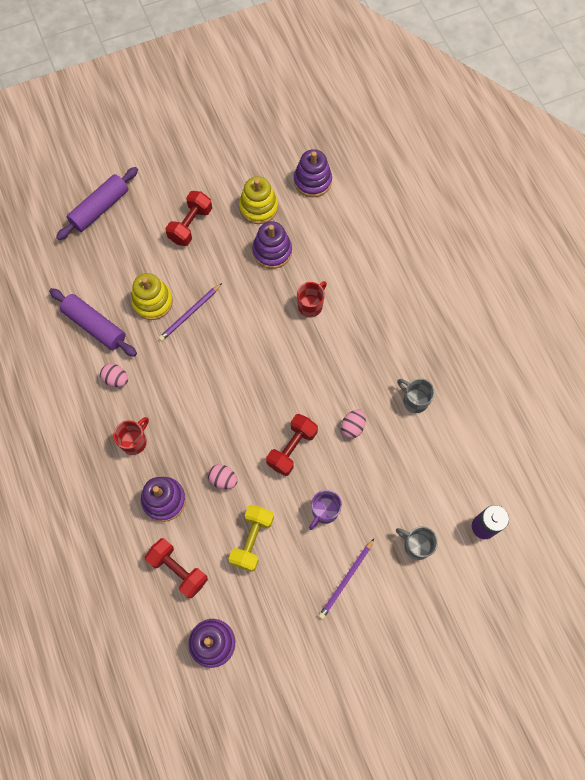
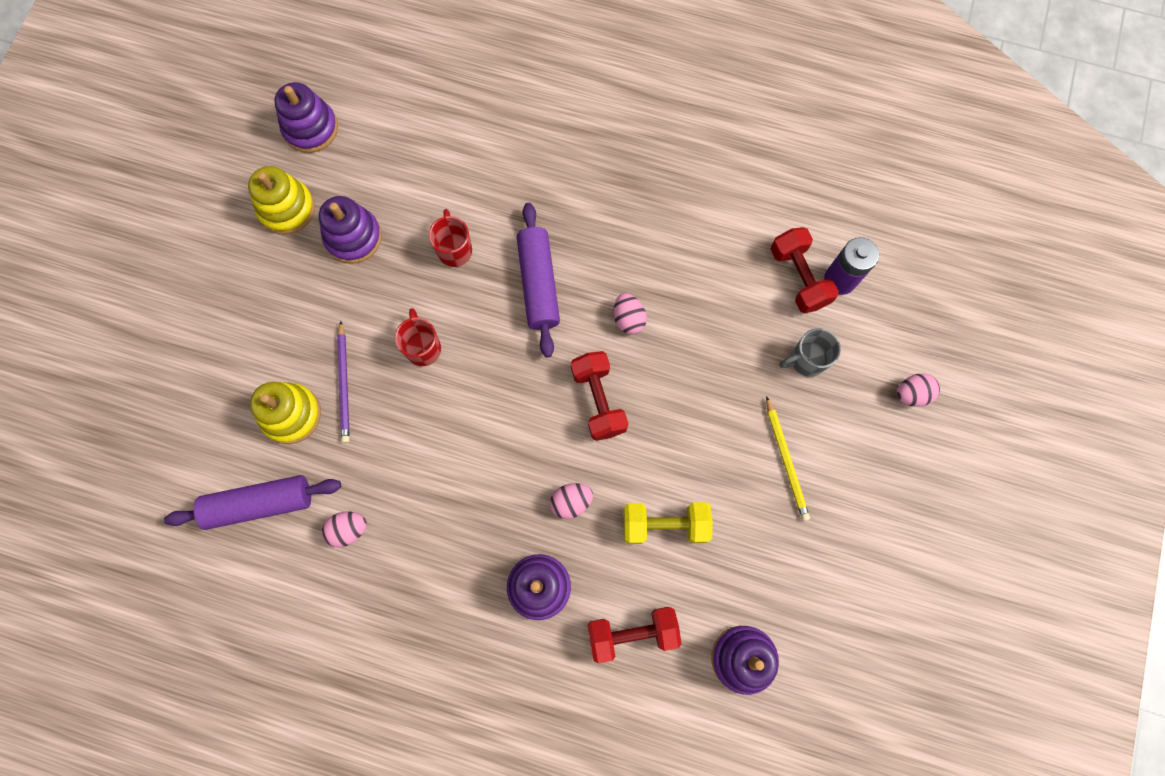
camera: 50 degrees left, 5 degrees up
purple rolling pin [56,167,138,240] -> purple rolling pin moved to [517,203,560,357]
red mug [113,417,149,455] -> red mug moved to [395,308,441,366]
red dumbbell [165,191,212,246] -> red dumbbell moved to [771,227,839,313]
yellow dumbbell [229,505,274,572] -> yellow dumbbell turned 60 degrees counterclockwise [624,502,713,544]
purple mug [309,490,342,530] -> none
purple pencil [319,539,374,619] -> yellow pencil [766,396,810,521]
grey mug [397,378,435,413] -> none
none -> pink egg [897,374,940,407]

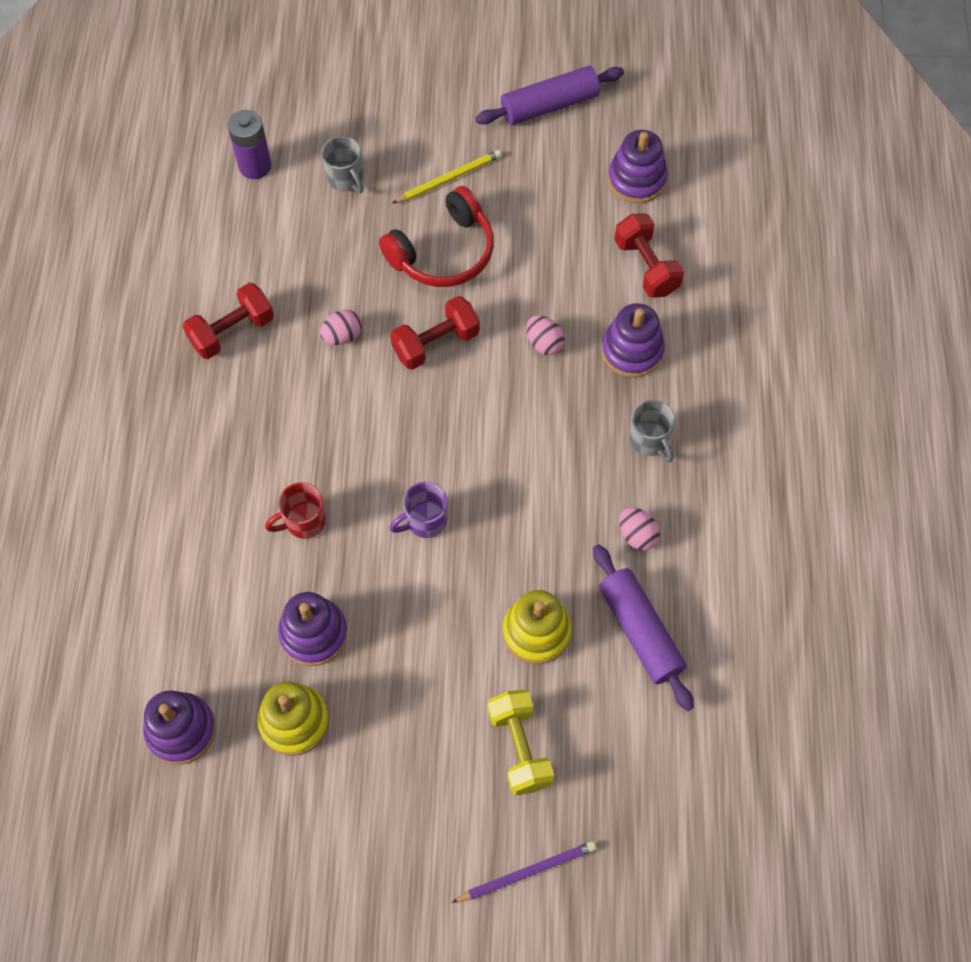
camera: 105 degrees left, 10 degrees down
purple pencil [337,321,350,443] -> purple pencil moved to [452,841,596,903]
red mug [395,308,441,366] -> purple mug [389,482,448,538]
purple rolling pin [517,203,560,357] -> purple rolling pin moved to [475,66,624,125]
yellow dumbbell [624,502,713,544] -> yellow dumbbell moved to [488,689,554,795]
red dumbbell [771,227,839,313] -> red dumbbell moved to [183,283,274,359]
pink egg [897,374,940,407] -> none
none -> red headphones [379,186,494,287]
none -> grey mug [629,400,675,463]

